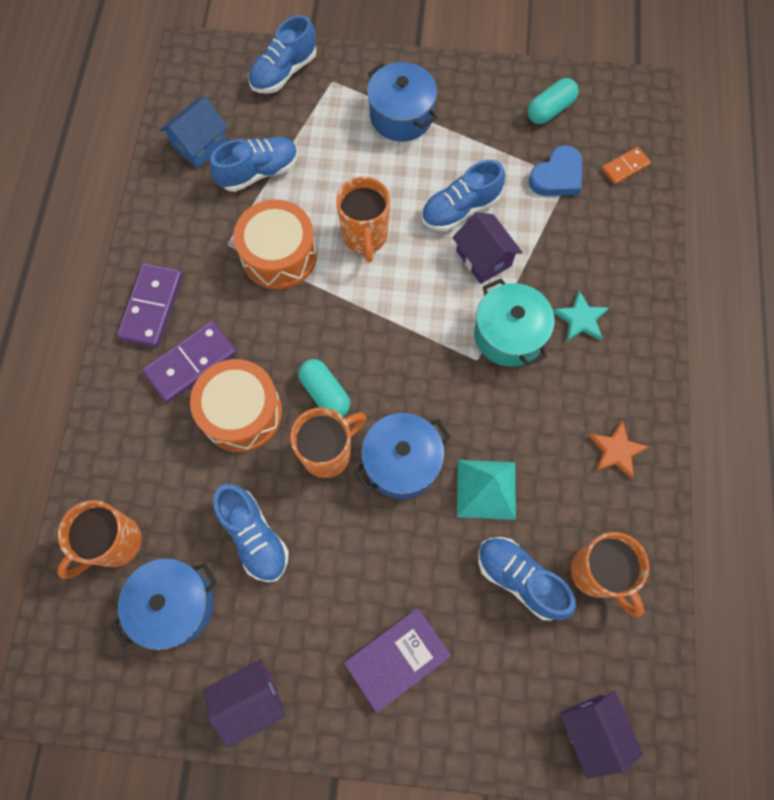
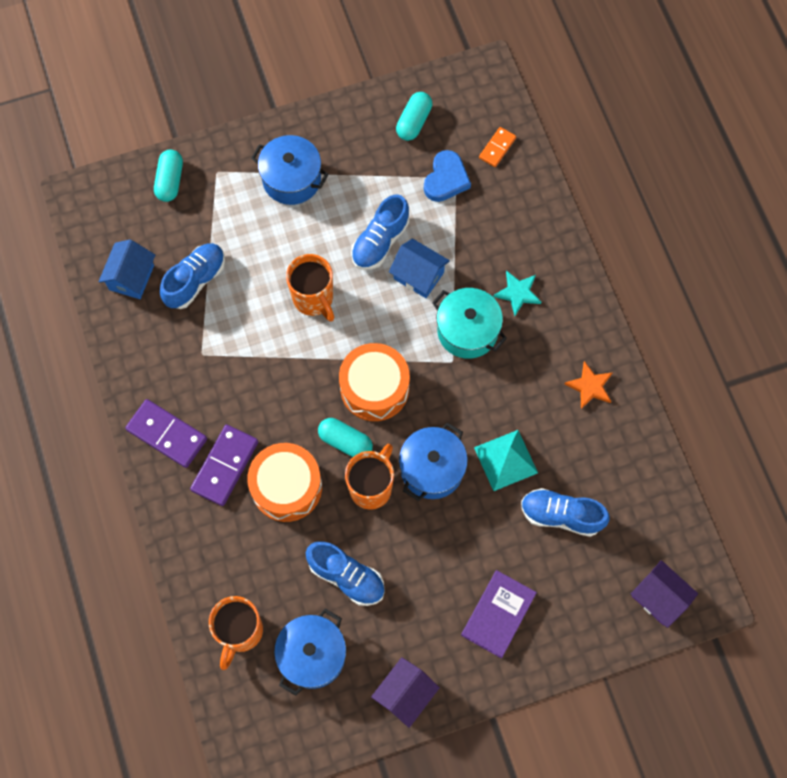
camera: 25 degrees left, 0 degrees up
purple domino [117,263,183,347] -> purple domino turned 45 degrees counterclockwise [125,399,207,468]
orange drum [233,200,317,289] -> orange drum moved to [339,343,410,421]
blue shoe [248,15,316,94] -> turquoise capsule [154,150,183,202]
purple house [452,212,522,284] -> blue house [389,238,450,298]
orange mug [571,532,649,617] -> none

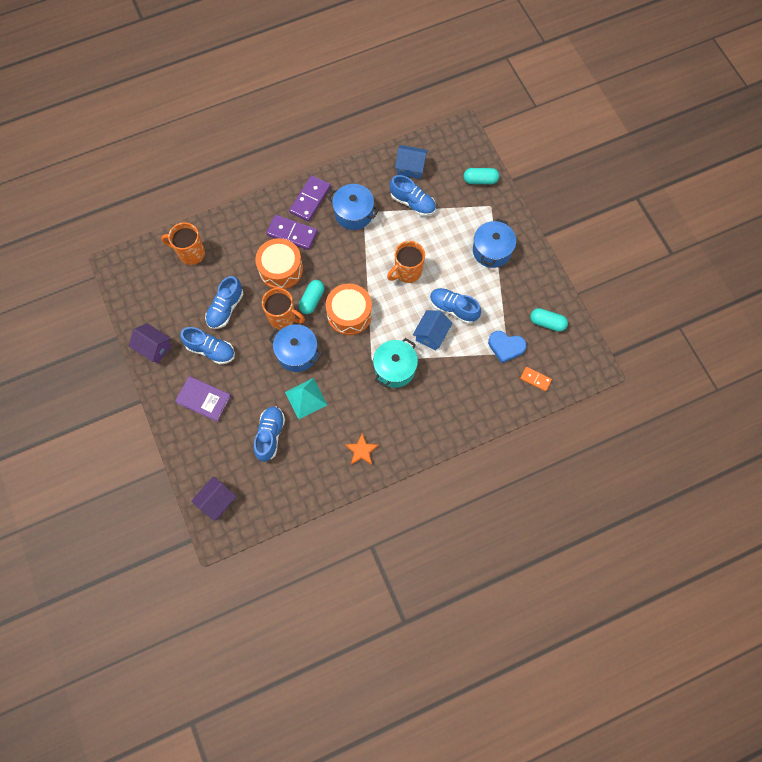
camera: 85 degrees right, 0 degrees up
blue pot [274,608,346,696] -> blue pot moved to [328,184,379,230]
turquoise star [493,270,541,316] -> none
none -> blue shoe [180,327,235,365]

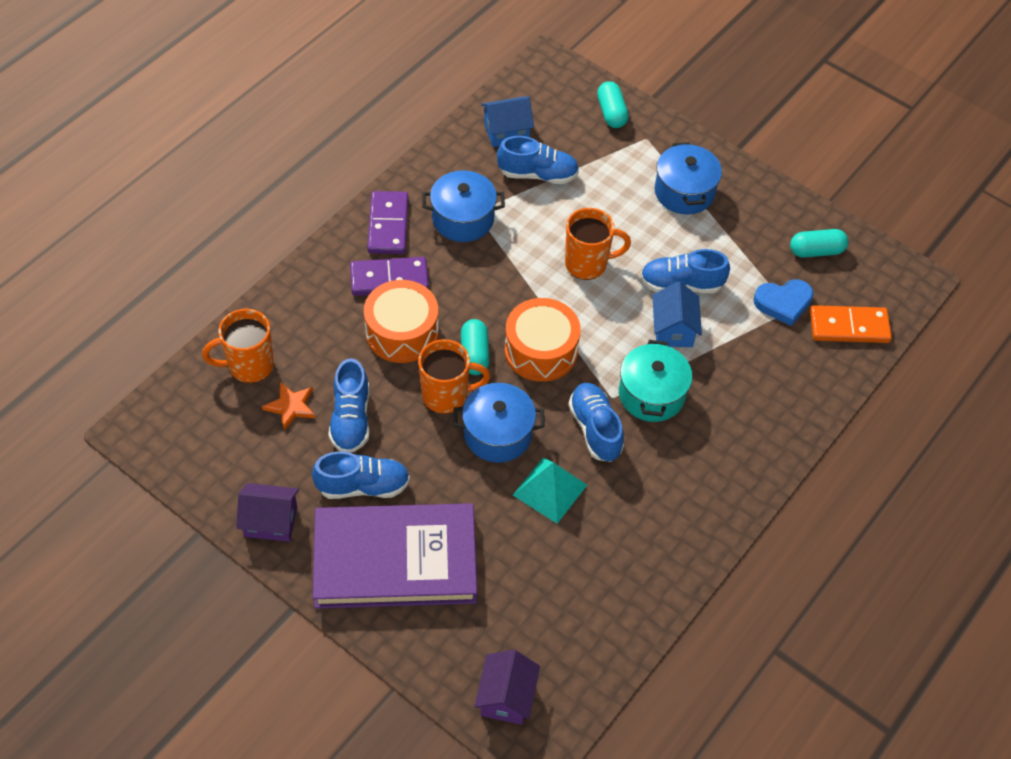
camera: 30 degrees left, 15 degrees down
purple book [175,376,231,422] -> purple book [312,503,477,609], size x1.96
blue shoe [253,407,285,462] -> blue shoe moved to [568,383,624,462]
orange star [345,433,379,465] -> orange star moved to [262,382,315,430]
orange mug [387,241,425,283] -> orange mug turned 120 degrees counterclockwise [565,208,631,280]
turquoise capsule [464,168,499,184] -> turquoise capsule turned 75 degrees counterclockwise [597,81,629,128]
orange domino [520,367,552,391] -> orange domino [810,305,892,343], size x1.73

